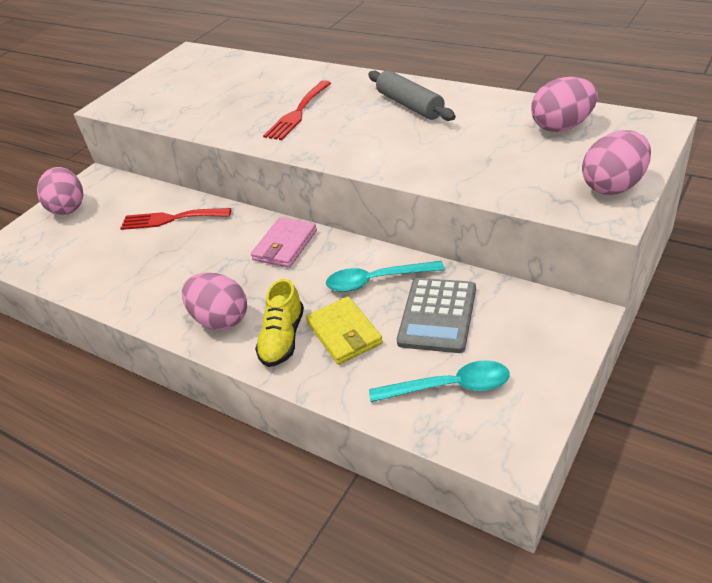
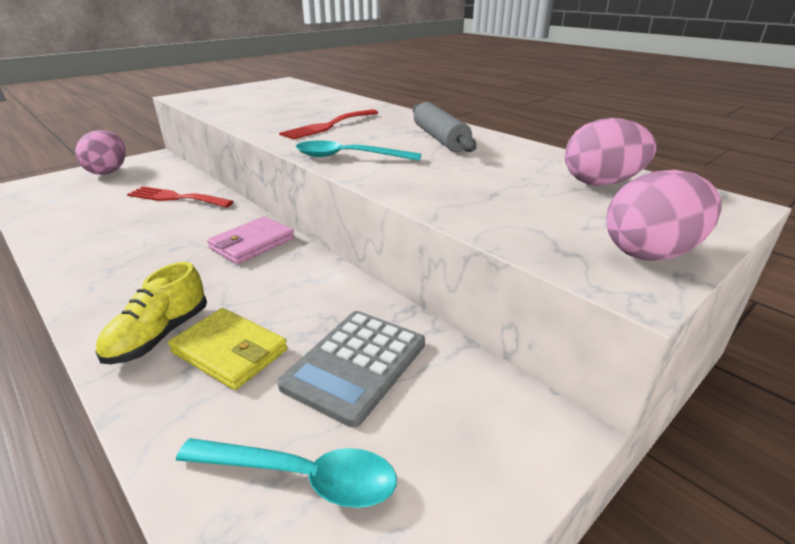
camera: 10 degrees right, 10 degrees down
pink egg [182,273,247,330] -> none
yellow wallet [306,296,383,365] -> yellow wallet turned 45 degrees counterclockwise [168,308,287,390]
turquoise spoon [326,261,444,292] -> turquoise spoon moved to [296,141,421,161]

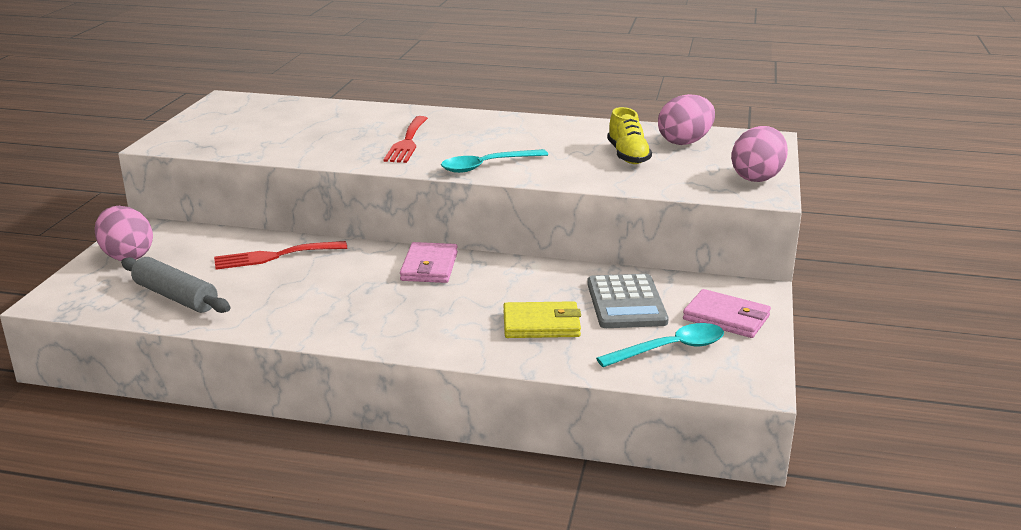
camera: 35 degrees left, 5 degrees down
yellow shoe [96,262,207,364] -> yellow shoe moved to [607,107,652,164]
grey rolling pin [413,102,477,152] -> grey rolling pin moved to [121,257,230,313]
none -> pink wallet [683,289,771,338]

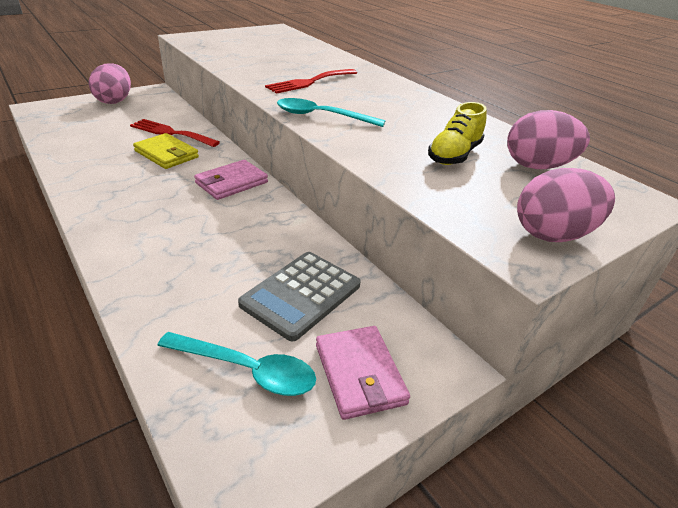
camera: 40 degrees right, 10 degrees up
grey rolling pin [121,257,230,313] -> none
yellow wallet [504,301,581,338] -> yellow wallet moved to [133,133,199,169]

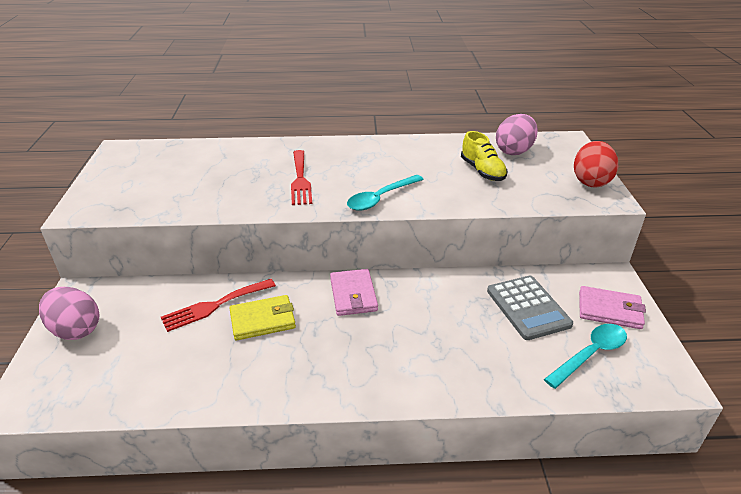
camera: 55 degrees left, 0 degrees up
pink egg [517,168,615,242] -> red egg [574,141,618,187]

